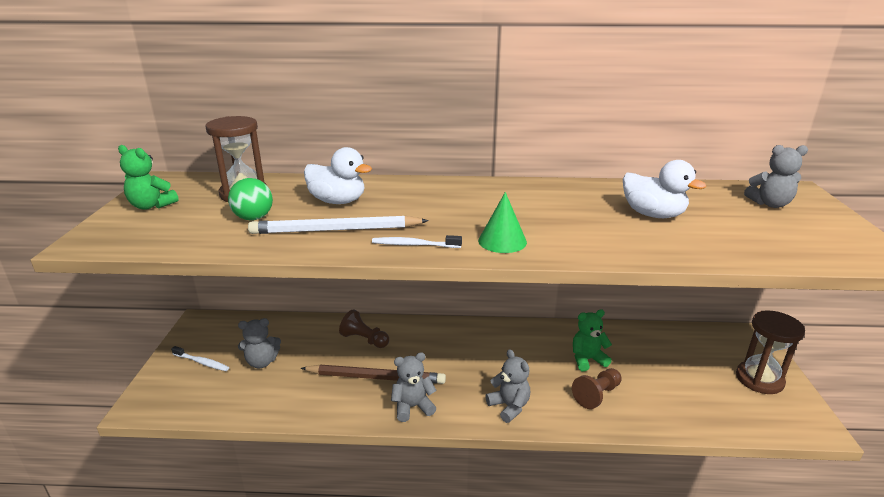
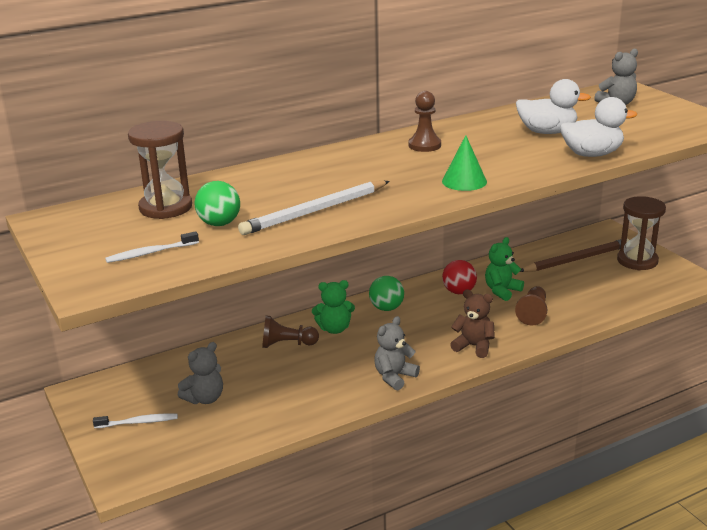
camera: 30 degrees left, 0 degrees up
green teddy bear [118,145,179,210] -> green teddy bear moved to [312,280,355,334]
brown pencil [301,365,446,384] -> brown pencil moved to [520,239,629,272]
white duck [304,147,372,204] -> white duck moved to [560,97,637,157]
white toothbrush [372,235,462,248] -> white toothbrush moved to [105,231,199,263]
grey teddy bear [485,349,530,423] -> brown teddy bear [450,289,495,358]
none -> green ball [369,276,404,311]
none -> brown pawn [408,91,441,152]
none -> red ball [442,260,477,294]

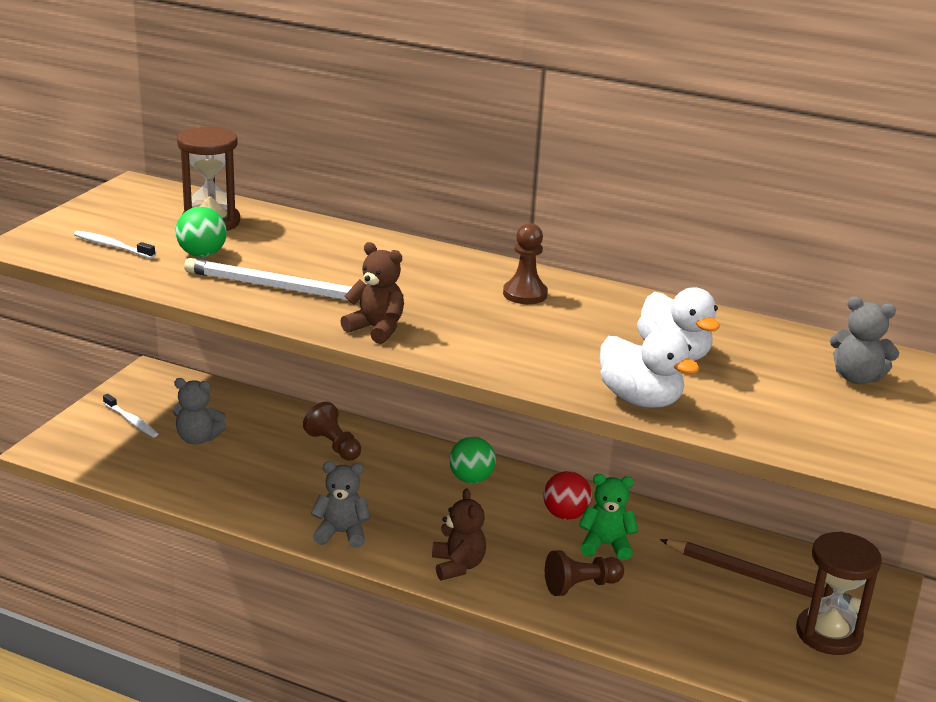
camera: 50 degrees right, 0 degrees up
green teddy bear [312,280,355,334] -> none
green cone [442,135,487,191] -> none
none -> brown teddy bear [340,242,404,344]

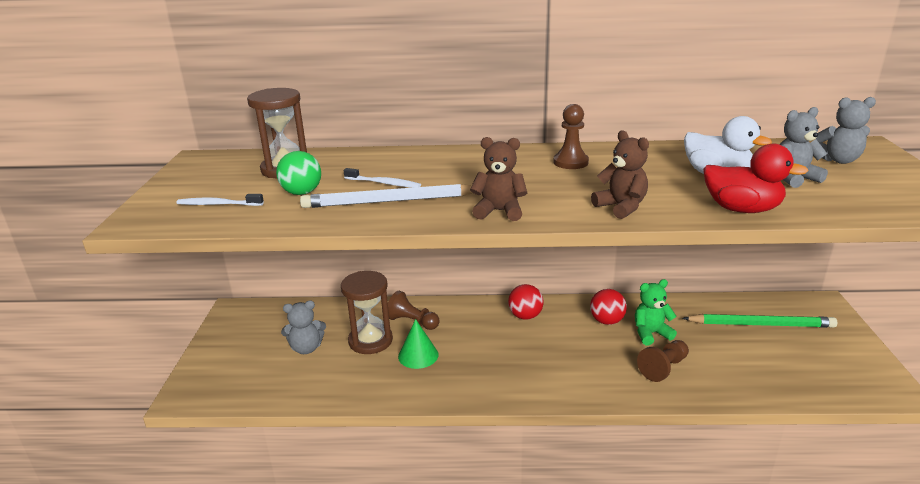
camera: 20 degrees left, 0 degrees up
white toothbrush [103,394,158,437] -> white toothbrush moved to [344,168,421,188]
grey teddy bear [311,461,371,548] -> grey teddy bear moved to [780,107,828,188]
brown teddy bear [432,488,486,580] -> brown teddy bear moved to [591,130,649,219]
green ball [449,437,496,483] -> red ball [508,284,543,320]
white duck [600,328,700,408] -> red duck [703,144,809,213]
brown pencil [660,539,861,613] -> green pencil [682,314,838,328]
brown hourglass [796,532,882,655] -> brown hourglass moved to [341,271,393,354]
none -> green cone [398,319,439,369]

